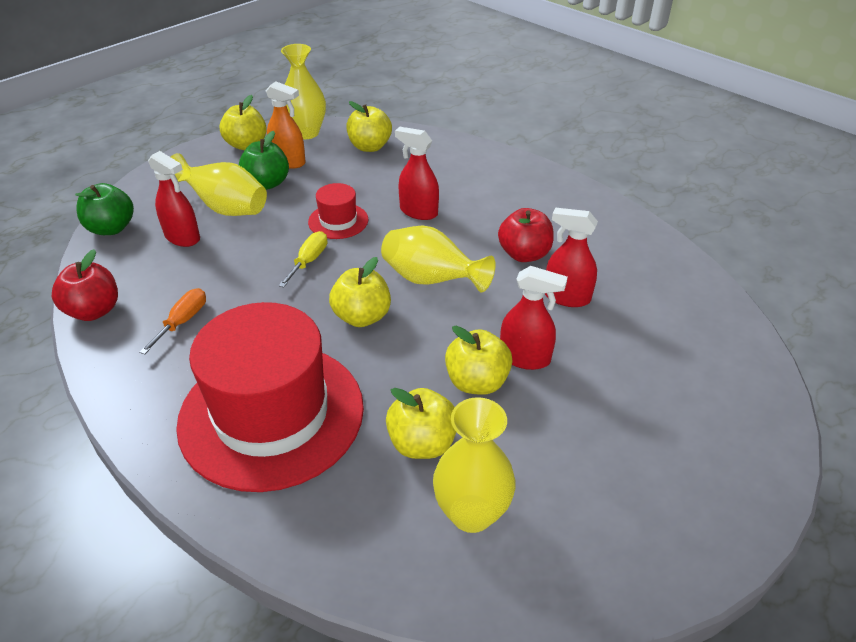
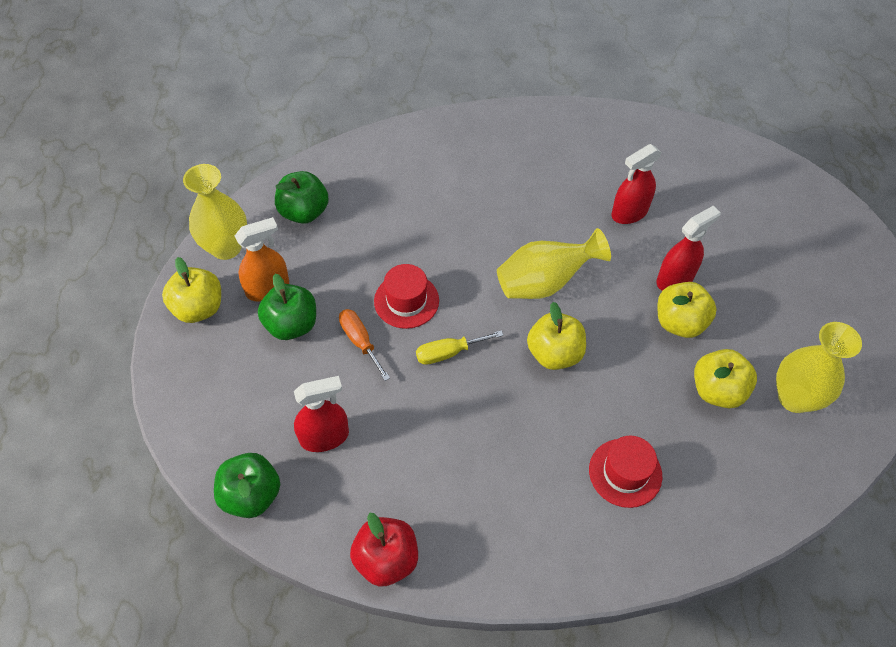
camera: 55 degrees left, 15 degrees up
orange screwdriver [139,288,206,354] -> orange screwdriver moved to [339,309,390,381]
yellow vase [171,153,267,216] -> none
red hat [176,302,364,492] -> red hat [589,436,662,508], size x0.44
yellow screwdriver [278,231,327,287] -> yellow screwdriver turned 75 degrees counterclockwise [416,330,504,365]
yellow apple [346,101,392,152] -> green apple [275,171,329,224]
red spray bottle [395,127,439,220] -> none
red apple [498,208,554,262] -> none

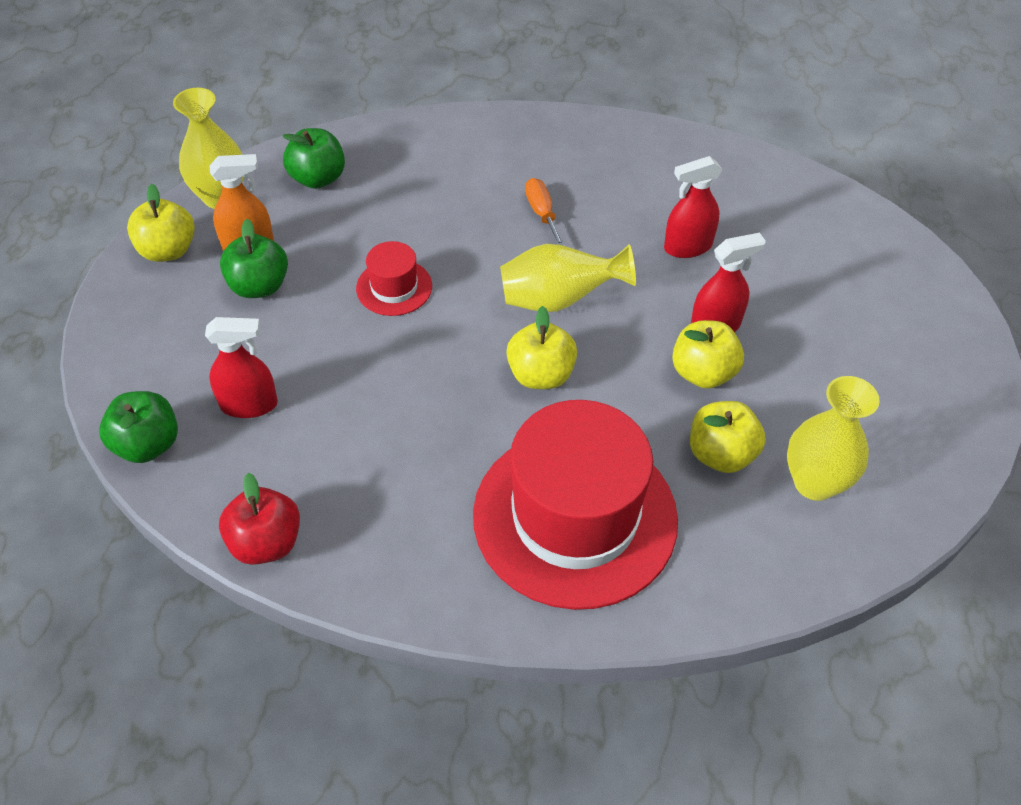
camera: 15 degrees right, 5 degrees down
orange screwdriver [339,309,390,381] -> orange screwdriver moved to [525,178,565,246]
yellow screwdriver [416,330,504,365] -> none
red hat [589,436,662,508] -> red hat [473,400,678,610], size x2.30

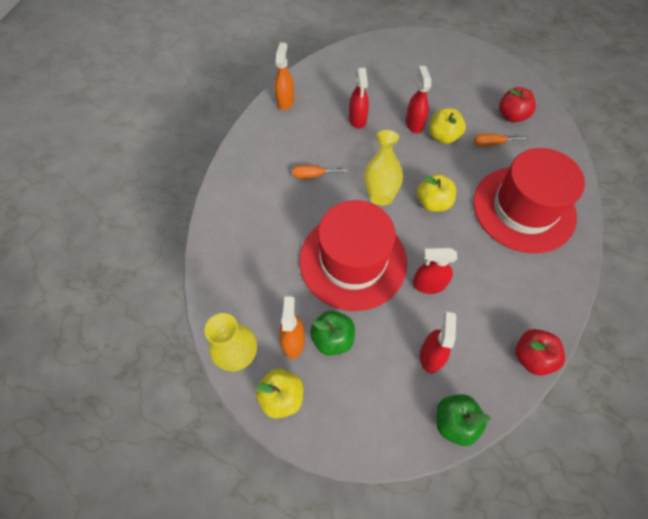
camera: 75 degrees left, 10 degrees up
green apple [282,128,345,189] -> none
red hat [356,241,432,316] -> red hat [300,200,407,311], size x2.30
yellow apple [690,401,766,473] -> orange screwdriver [474,134,529,147]
yellow vase [787,376,880,501] -> red apple [499,87,536,123]
none -> orange spray bottle [274,42,294,110]
none -> red spray bottle [413,248,457,294]

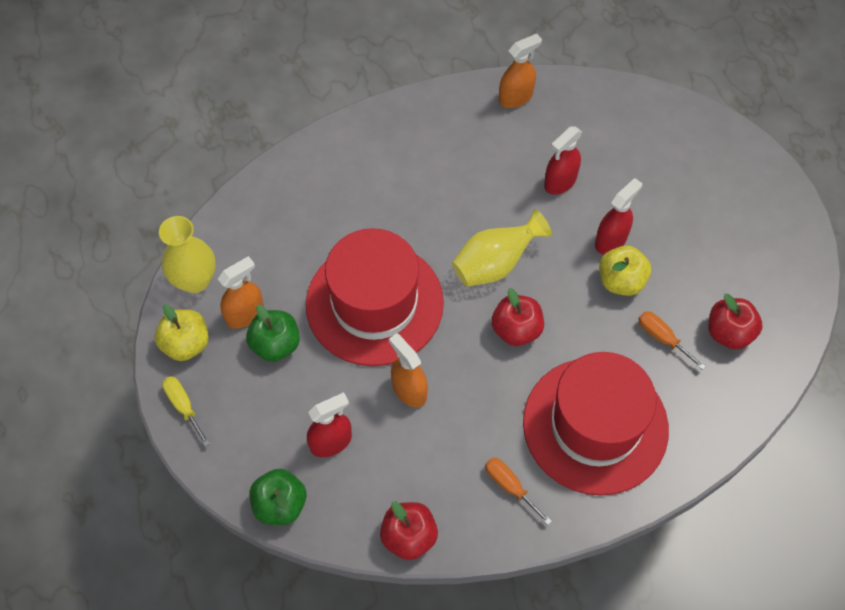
camera: 50 degrees right, 0 degrees up
orange screwdriver [293,165,349,179] -> orange screwdriver moved to [485,458,552,525]
red spray bottle [413,248,457,294] -> orange spray bottle [389,333,428,407]
yellow apple [417,174,456,212] -> red apple [491,288,544,346]
none -> yellow screwdriver [162,376,210,446]

